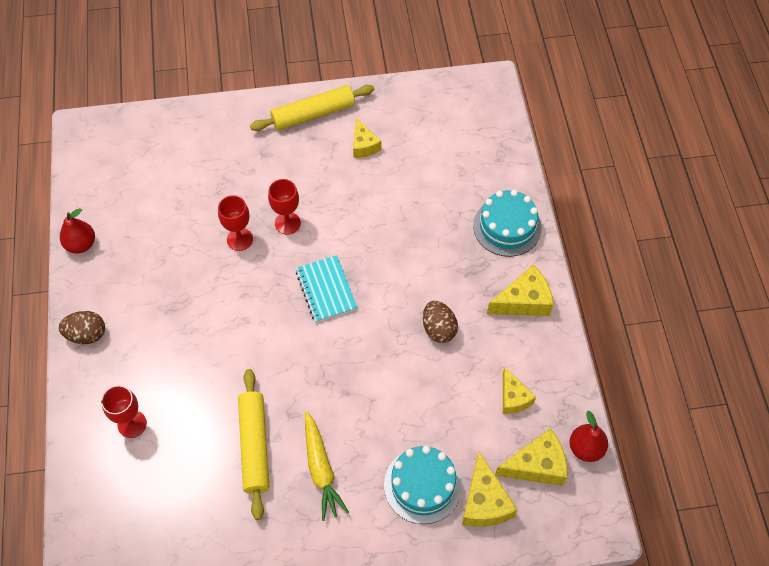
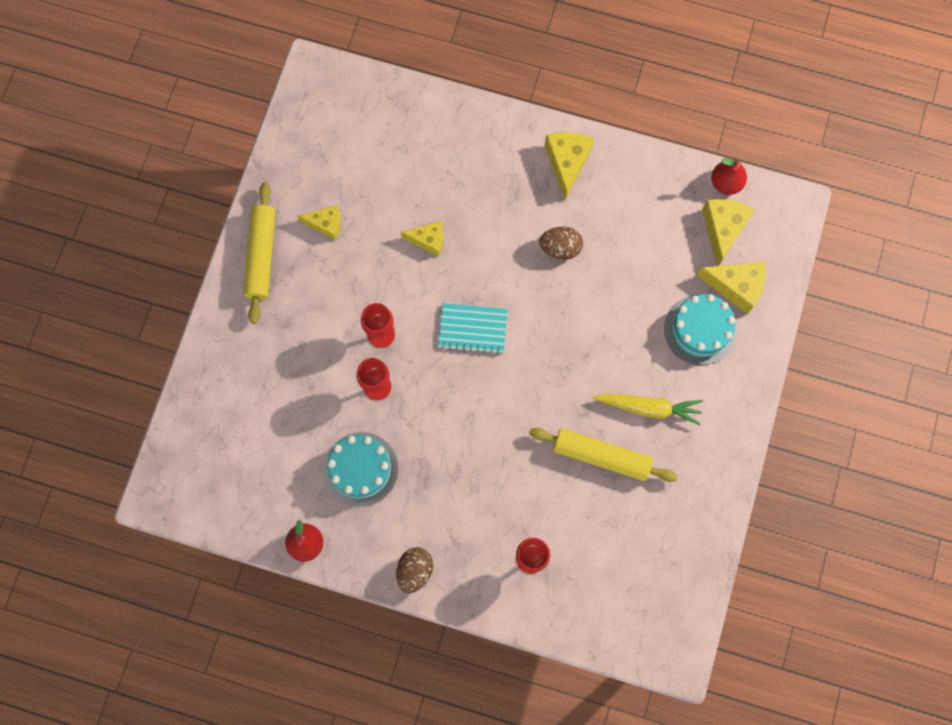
camera: 65 degrees left, 15 degrees up
turquoise cake [473,190,542,257] -> turquoise cake moved to [323,432,398,507]
yellow cheese [503,367,536,414] -> yellow cheese moved to [401,221,443,256]

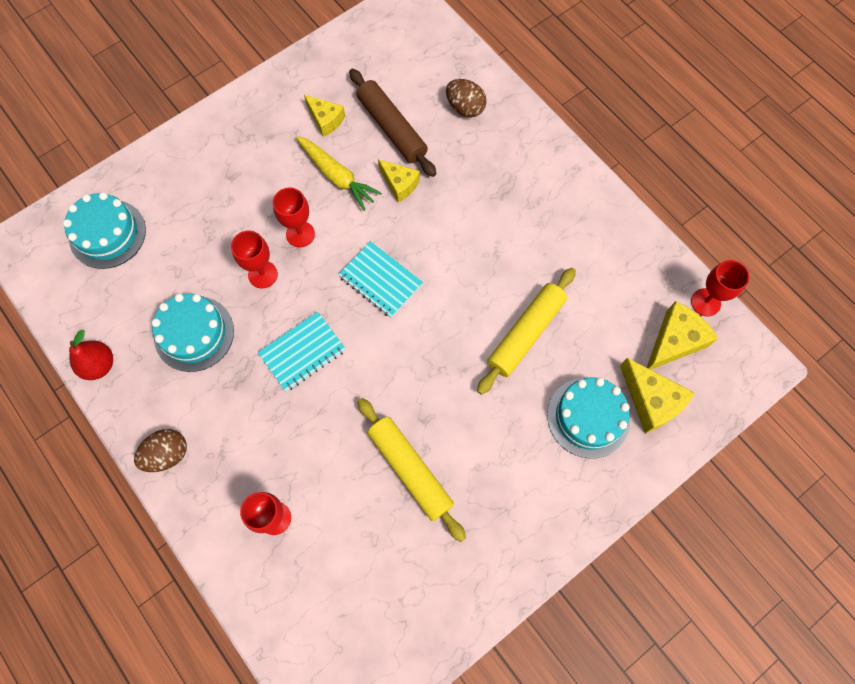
camera: 35 degrees right, 5 degrees down
yellow rolling pin [244,182,275,324] -> yellow rolling pin moved to [477,268,576,395]
brown egg [539,227,583,260] -> brown egg moved to [446,79,487,118]
yellow cheese [545,132,594,200] -> none
yellow carrot [593,394,703,425] -> yellow carrot moved to [296,136,382,211]
red pear [711,158,747,195] -> red goblet [691,260,749,316]
none -> turquoise cake [63,192,146,269]
none -> turquoise notebook [258,311,346,392]
none -> brown rolling pin [349,69,436,177]

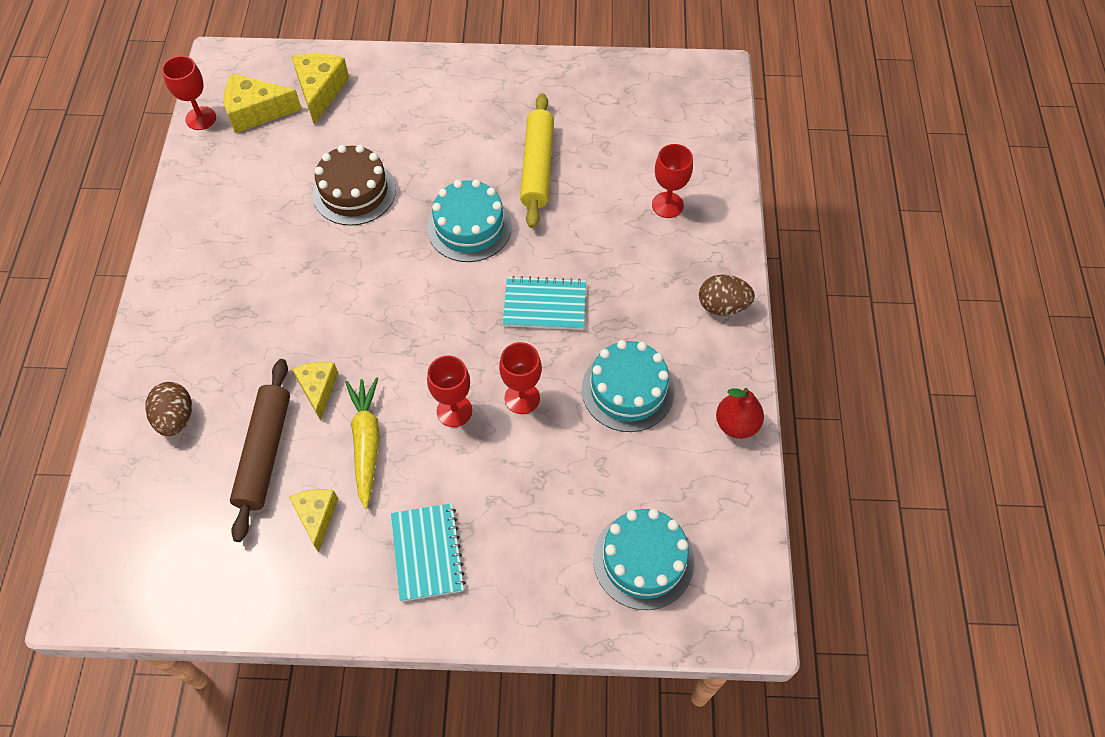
camera: 140 degrees left, 10 degrees down
turquoise notebook [338,241,423,318] -> turquoise notebook moved to [391,503,466,602]
yellow rolling pin [477,268,576,395] -> brown cake [313,145,396,226]
turquoise cake [547,377,630,458] -> turquoise cake moved to [427,179,512,262]

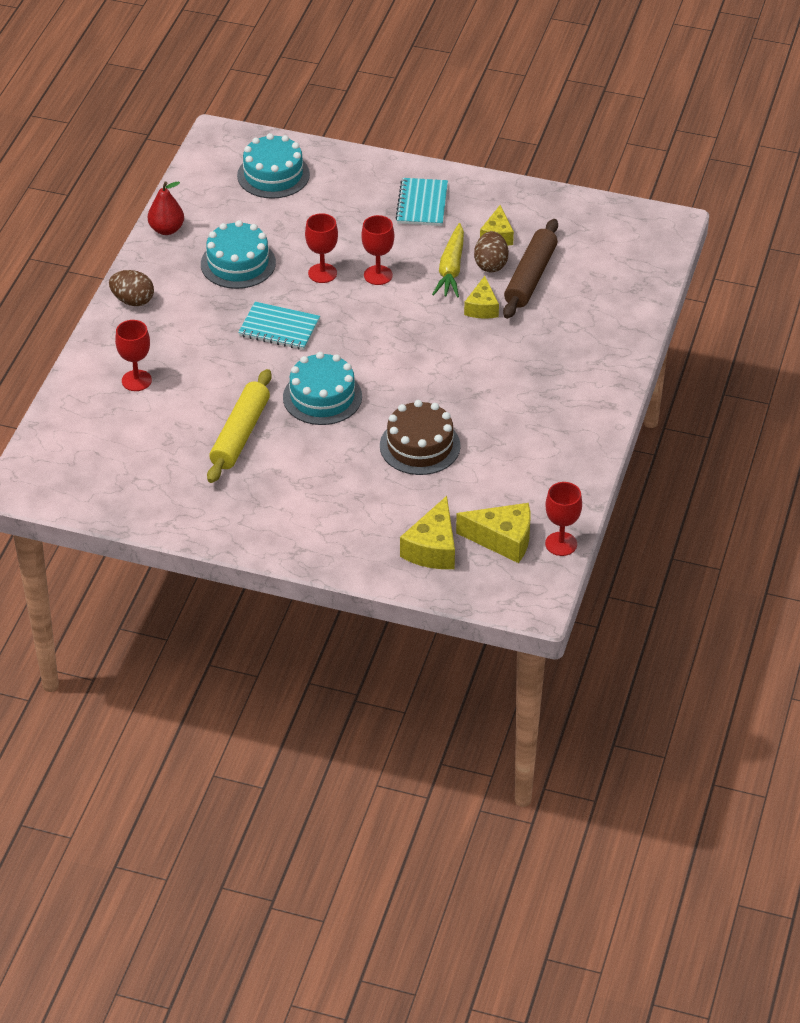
camera: 165 degrees left, 15 degrees down
brown egg [145,382,192,436] -> brown egg moved to [474,231,509,272]

